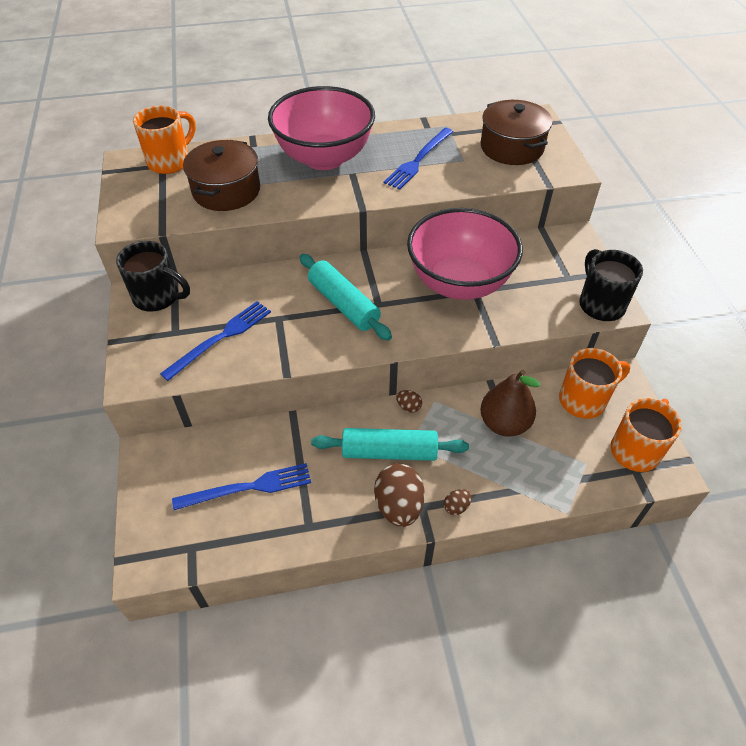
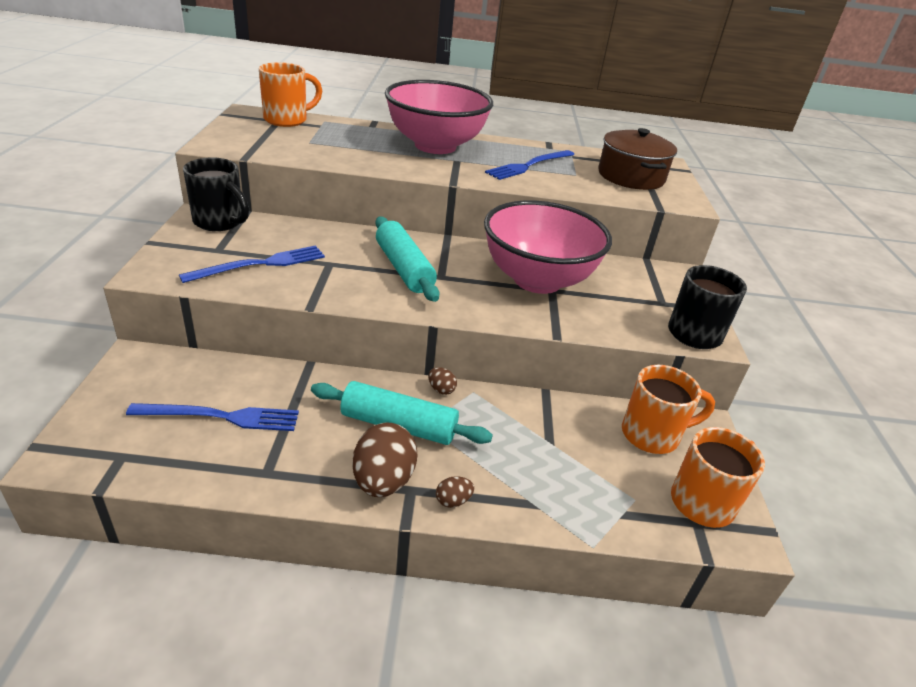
camera: 10 degrees right, 15 degrees down
brown pot [183,140,260,211] -> none
brown pear [480,370,541,437] -> none

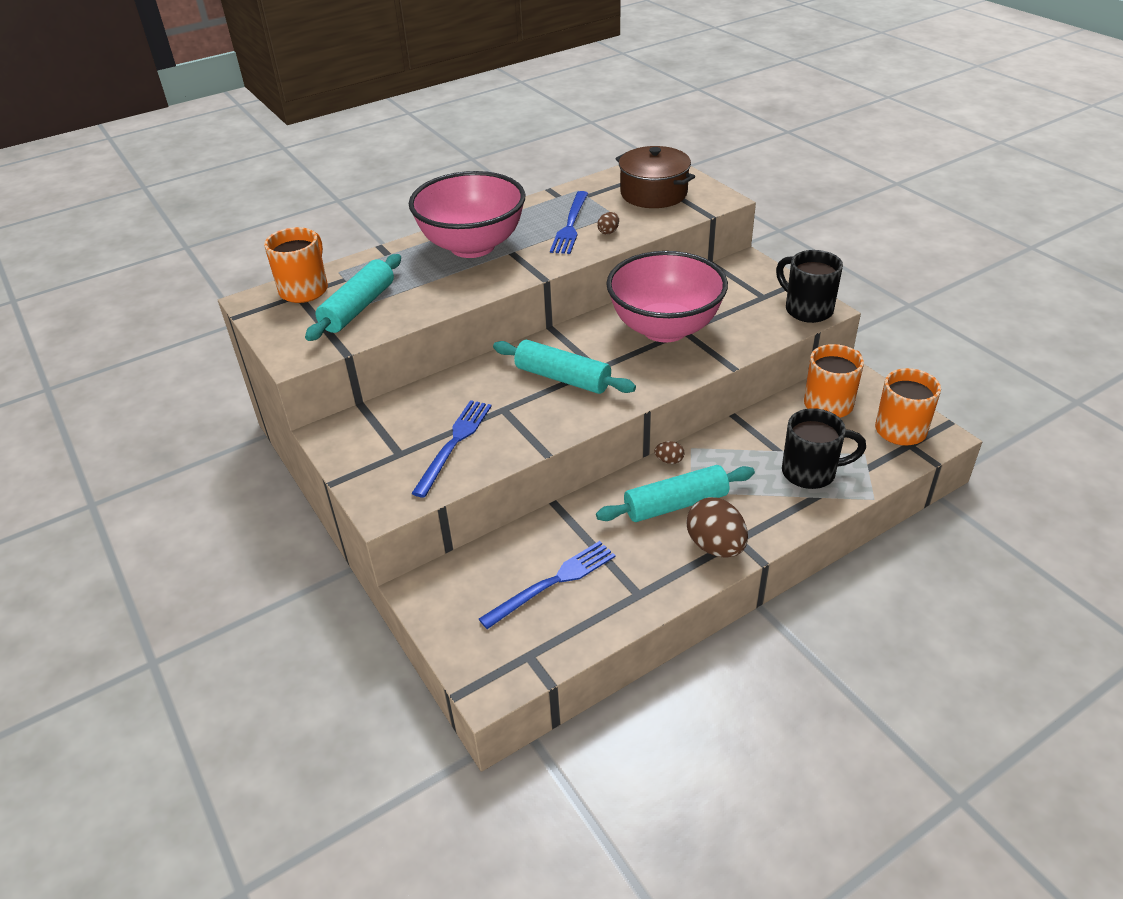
camera: 30 degrees left, 5 degrees up
black mug [183,157,249,231] -> black mug moved to [782,408,866,489]
brown egg [436,476,474,508] -> brown egg moved to [597,212,619,235]
none -> turquoise rolling pin [305,254,401,341]

